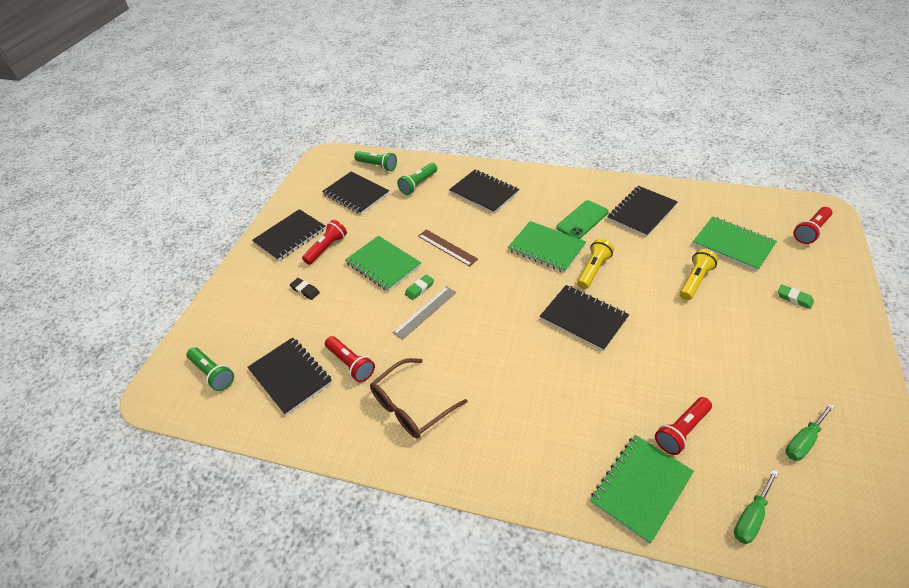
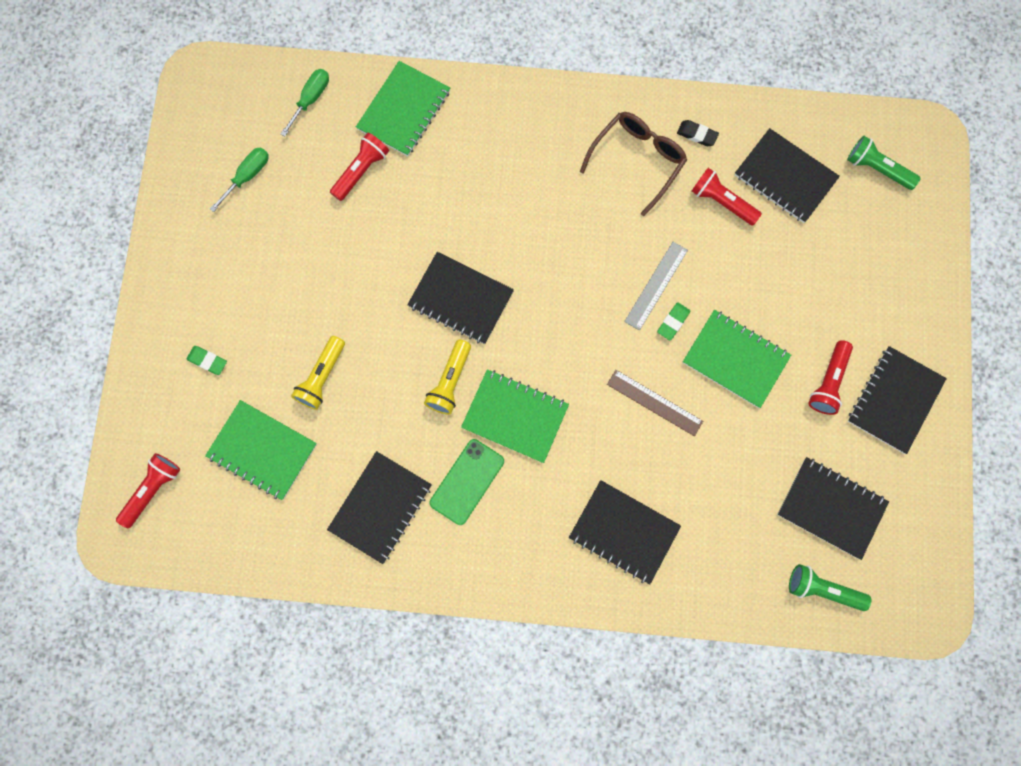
camera: 165 degrees right, 30 degrees up
black eraser [290,278,320,300] -> black eraser moved to [677,120,719,146]
green flashlight [397,163,437,195] -> none

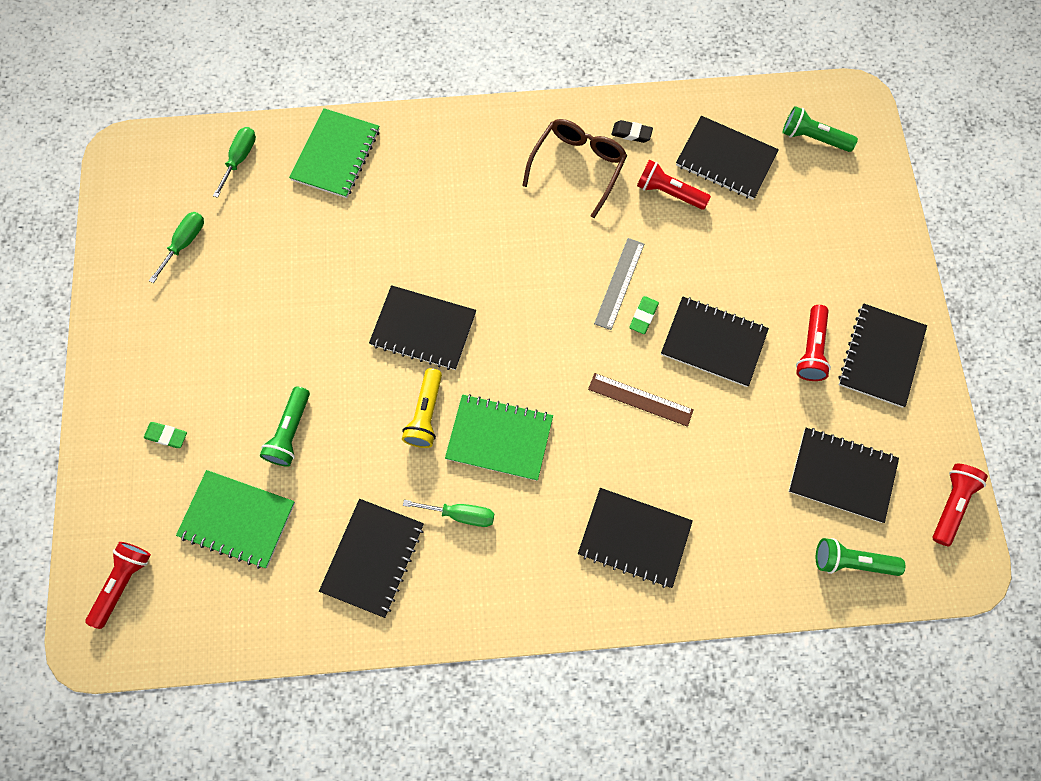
camera: 10 degrees left, 5 degrees down
yellow flashlight [291,336,345,410] -> green flashlight [260,386,310,467]
red flashlight [330,133,389,201] -> red flashlight moved to [933,464,988,546]
green phone [430,439,504,525] -> green screwdriver [403,500,494,527]
green notebook [683,310,791,408] -> black notebook [661,297,769,387]

